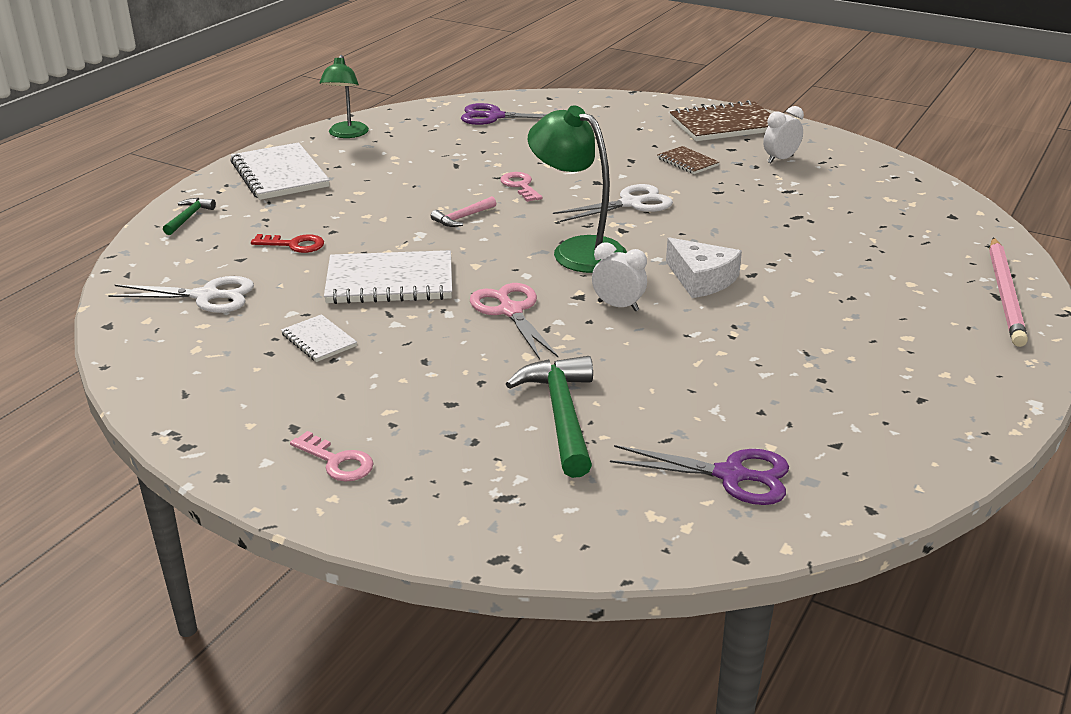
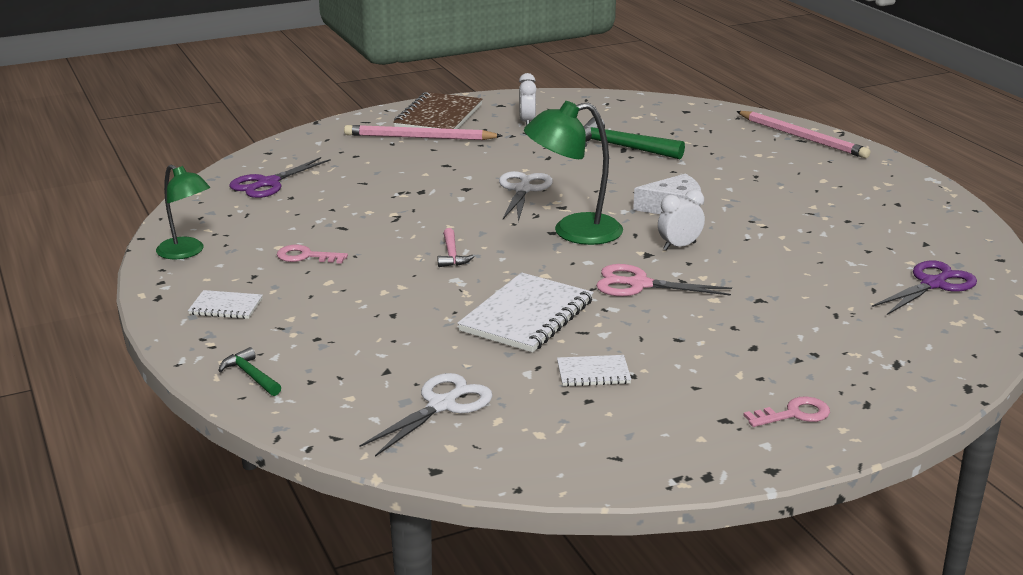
camera: 55 degrees left, 5 degrees down
white notebook [230,142,330,200] -> white notebook [188,290,263,319], size x0.51
red key [251,234,324,253] -> none
pink key [500,172,543,202] -> pink key moved to [277,244,348,264]
green hammer [506,356,593,478] -> green hammer moved to [583,117,685,159]
brown notebook [658,146,719,174] -> none
none -> pink pencil [344,125,502,140]

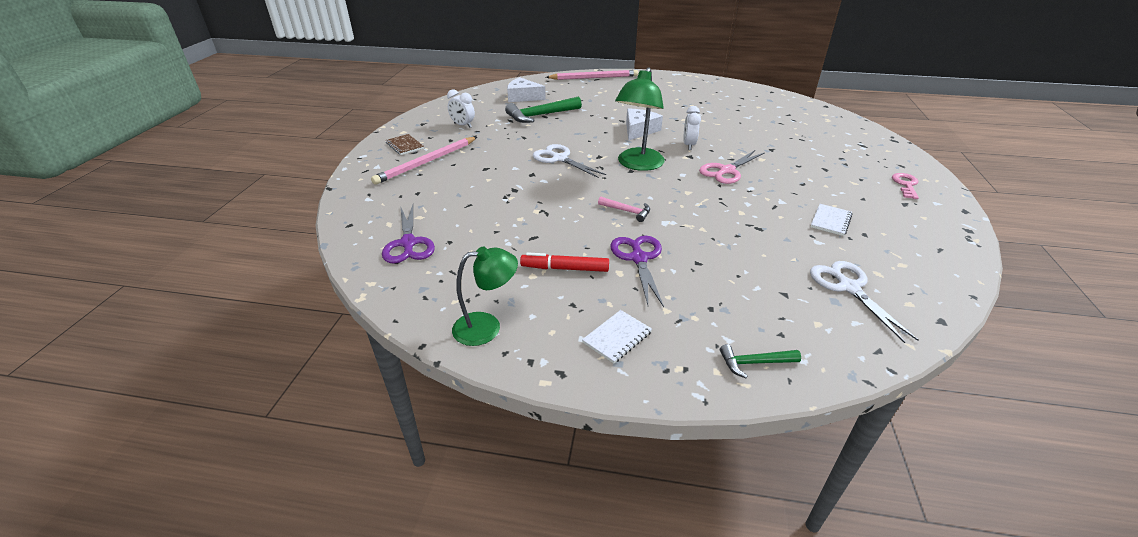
camera: 55 degrees left, 10 degrees up
pink key [277,244,348,264] -> red marker [520,252,609,272]
brown notebook [393,92,483,129] -> brown notebook [385,134,424,155], size x0.51
white notebook [457,272,594,352] -> none
purple scissors [872,260,977,315] -> purple scissors moved to [611,236,664,307]
none -> white cheese [507,77,546,102]

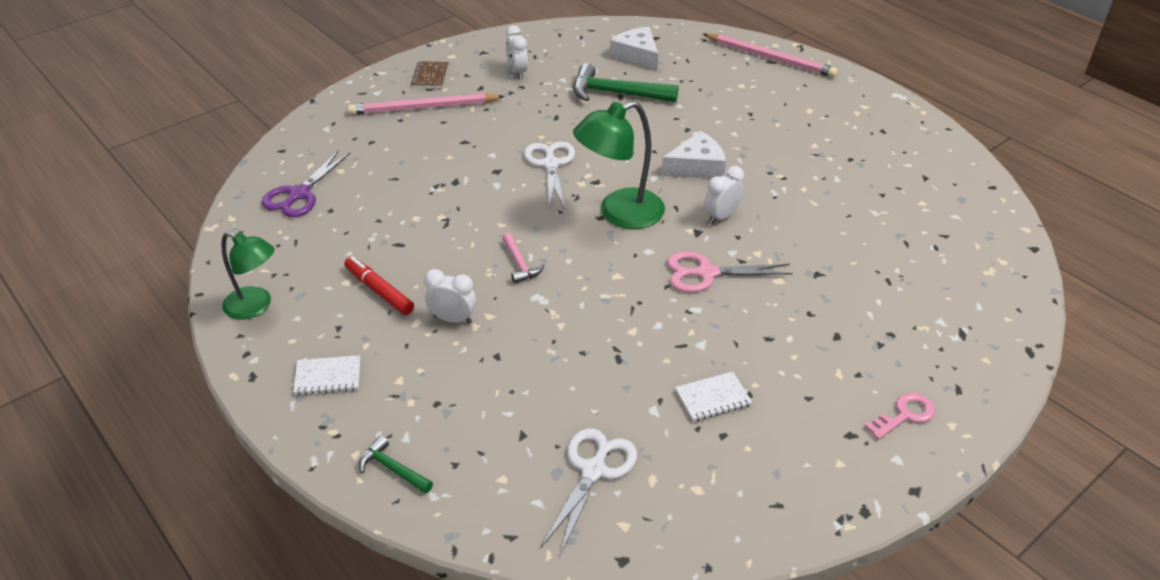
camera: 40 degrees right, 5 degrees up
purple scissors [611,236,664,307] -> white clock [424,269,476,324]

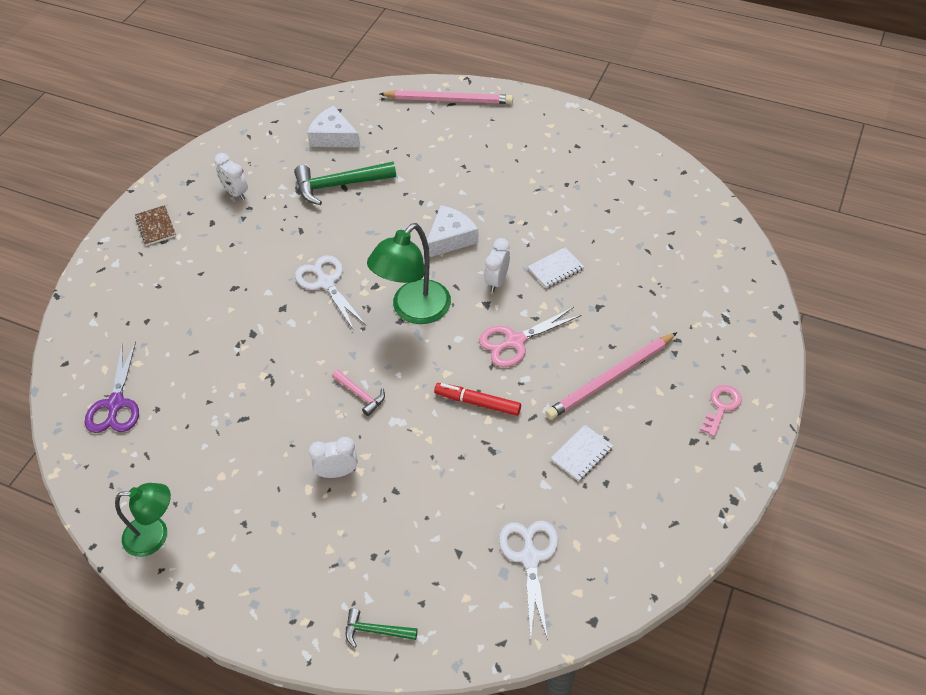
camera: 25 degrees left, 10 degrees up
white notebook [293,355,360,395] -> white notebook moved to [528,247,584,289]
red marker [344,256,414,315] -> red marker moved to [434,383,521,416]
pink pencil [348,93,505,115] -> pink pencil moved to [545,332,677,420]

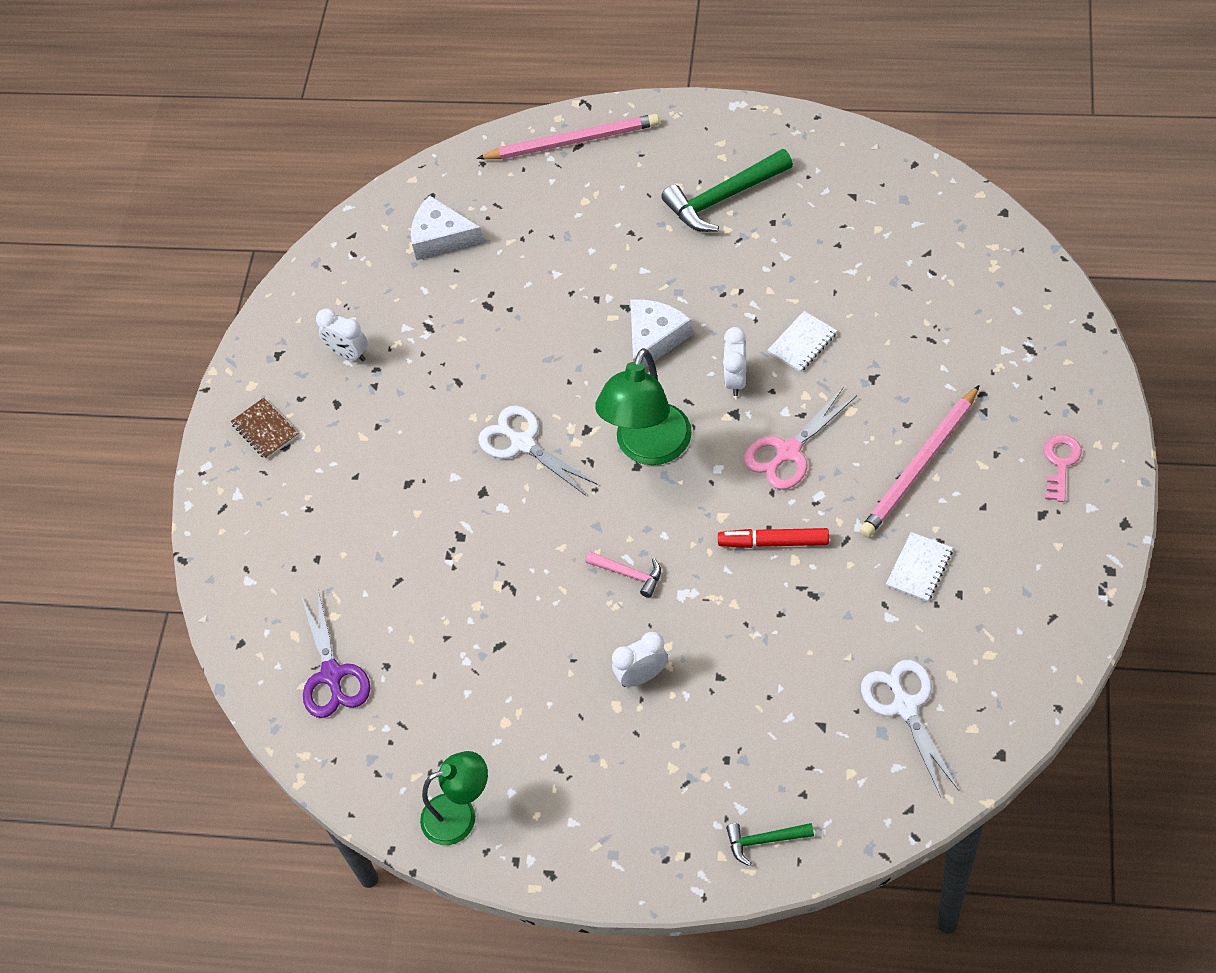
camera: 10 degrees left, 5 degrees up
green hammer [294,162,396,205] -> green hammer moved to [661,149,793,232]

